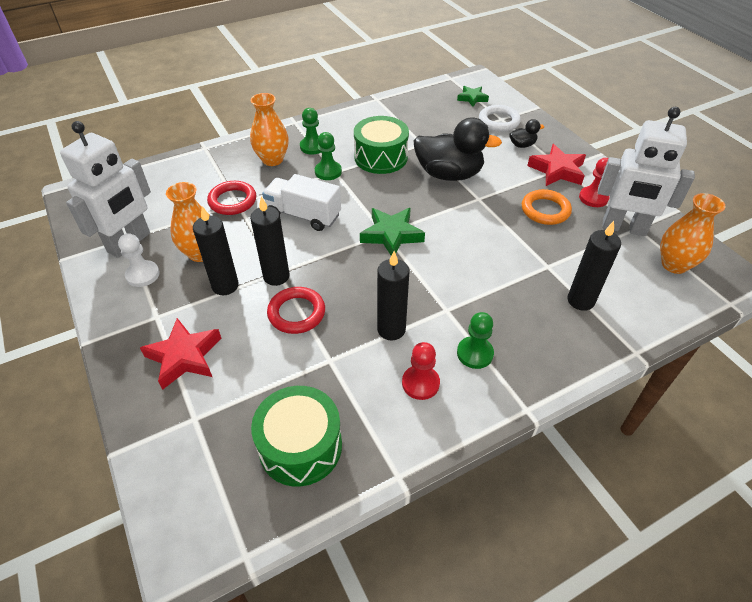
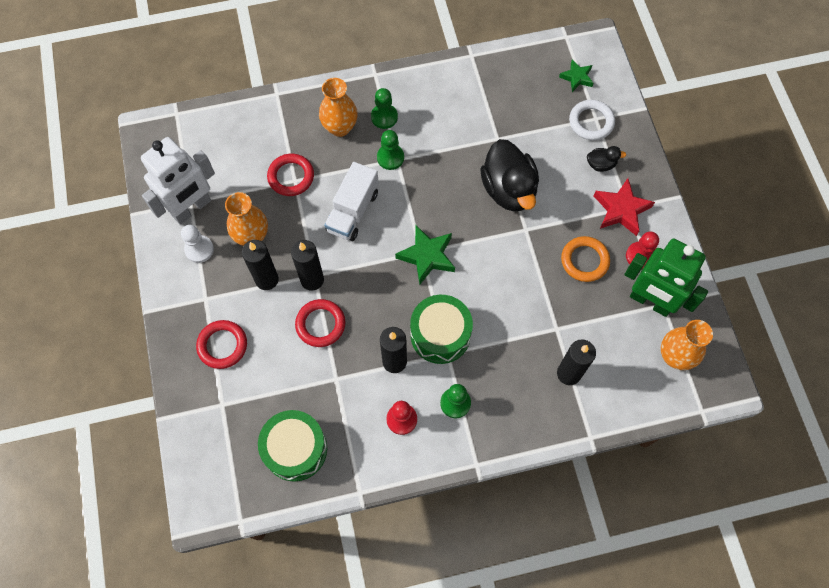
camera: 15 degrees right, 20 degrees up
red star [140,318,221,390] -> red ring [196,320,247,369]
white truck [262,174,341,231] -> white truck turned 105 degrees counterclockwise [324,162,379,241]
green drum [354,116,409,174] -> green drum moved to [410,295,473,364]
black duck [414,118,502,181] -> black duck turned 45 degrees clockwise [480,139,539,212]
white robot [598,107,695,236] -> green robot [624,239,708,317]

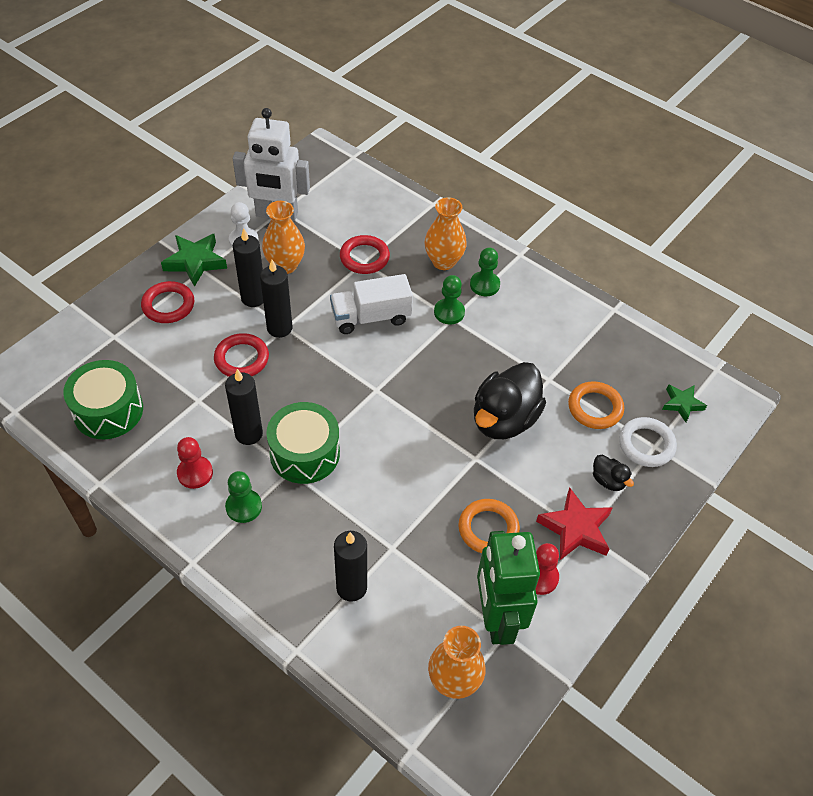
camera: 50 degrees right, 15 degrees down
green star [395,226,455,284] -> green star moved to [161,234,227,287]
none -> orange ring [568,381,624,429]

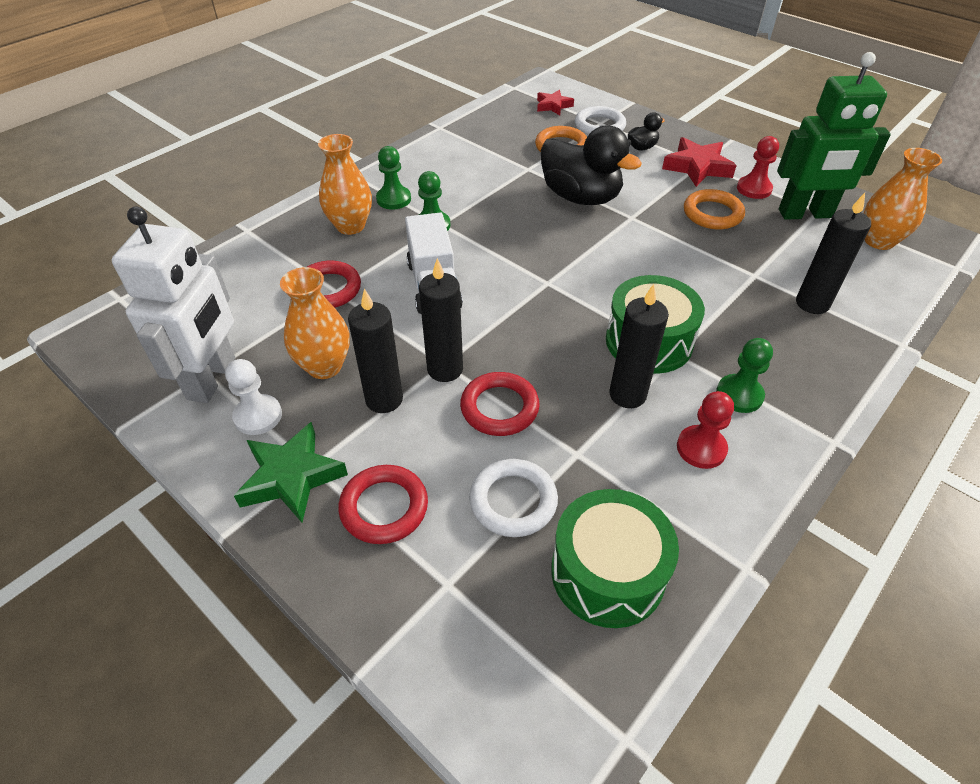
camera: 85 degrees left, 5 degrees down
green star [662,384,707,422] -> red star [537,90,574,115]
none -> white ring [469,459,558,537]

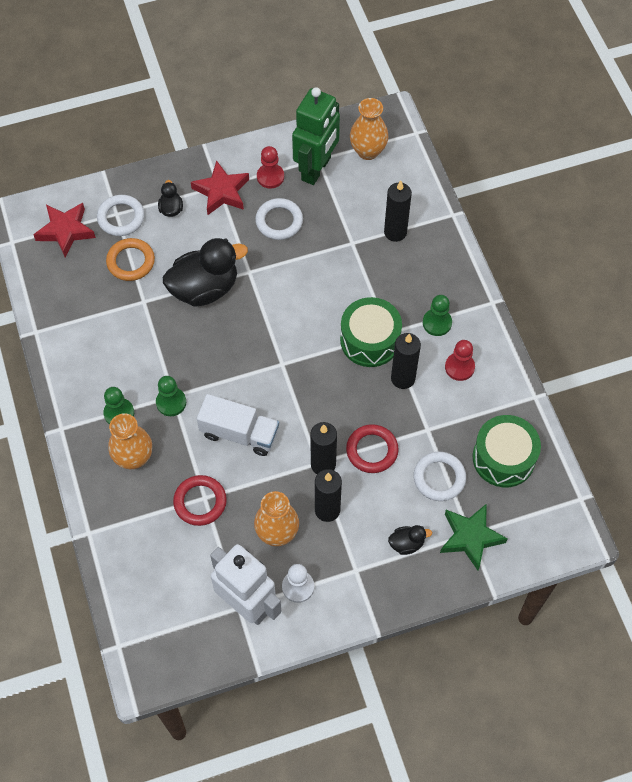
camera: 60 degrees left, 15 degrees up
green star [234,422,348,523] -> green star moved to [440,504,508,570]
red ring [338,465,428,544] -> black duck [388,525,432,555]
red star [537,90,574,115] -> red star [33,203,96,257], size x1.61
orange ring [684,189,745,230] -> white ring [255,198,303,240]

